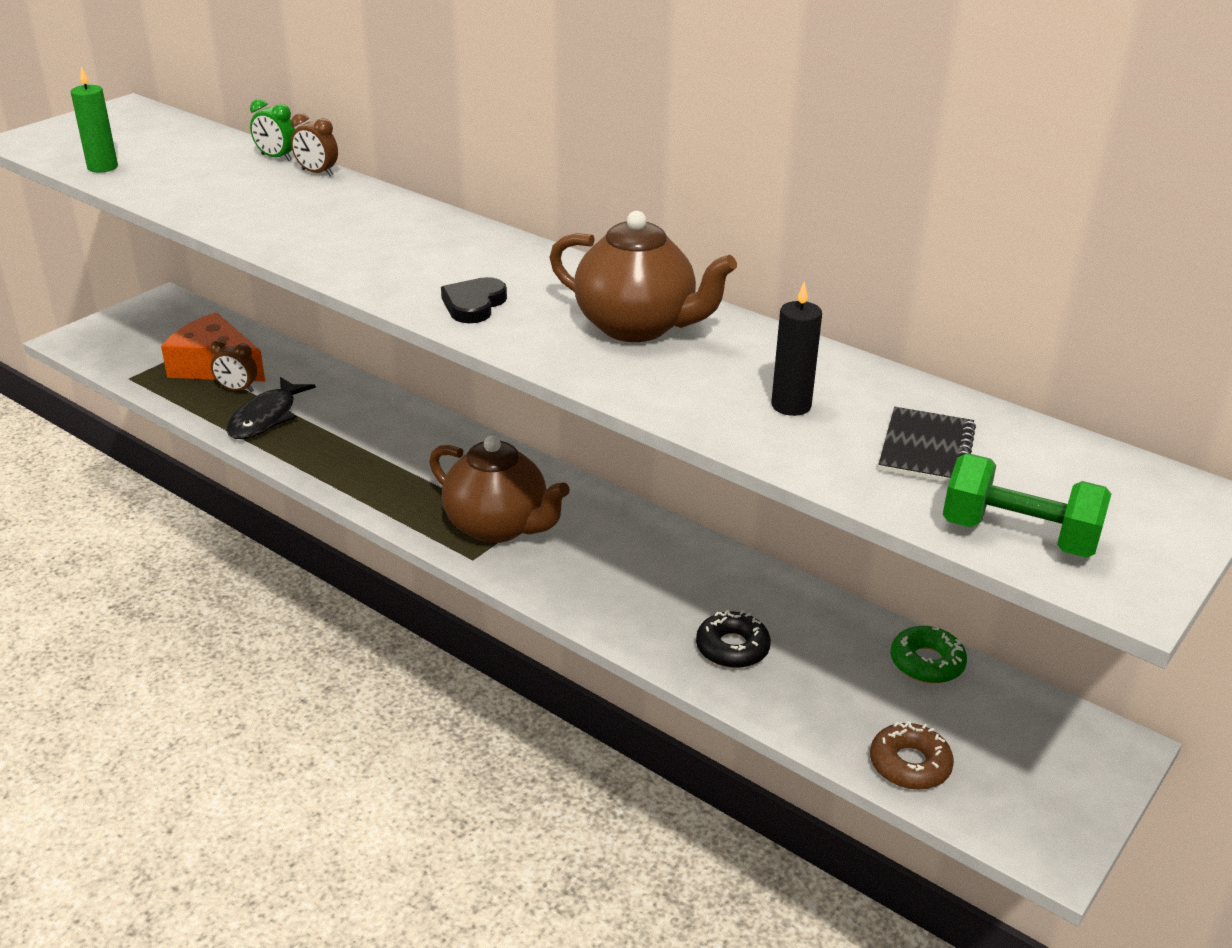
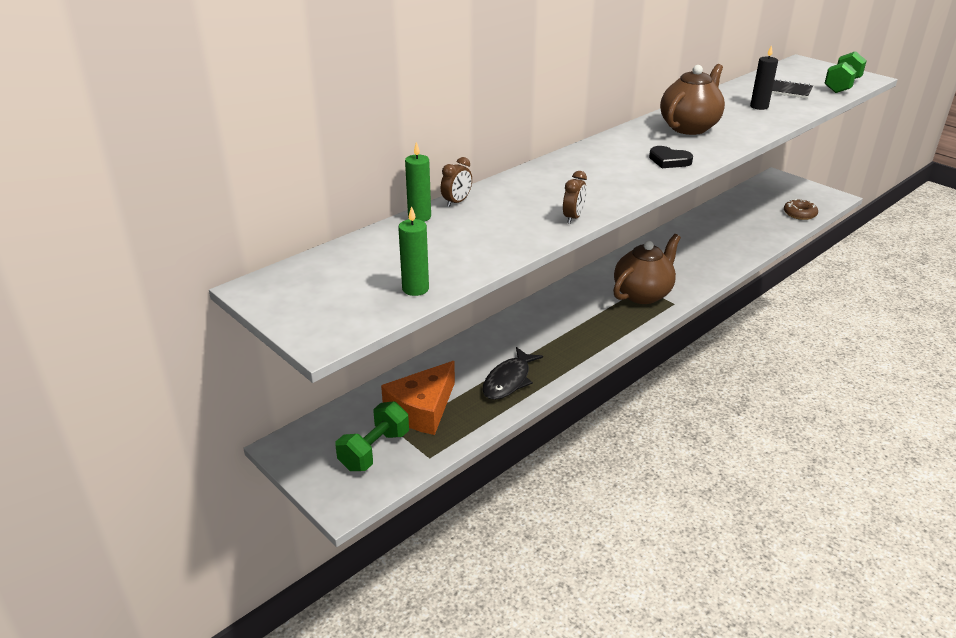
camera: 80 degrees left, 0 degrees up
brown clock [210,340,257,393] -> brown clock moved to [563,171,587,224]
black fish [226,377,316,439] -> black fish turned 90 degrees clockwise [482,347,543,400]
green clock [250,99,295,161] -> green candle [405,142,431,222]
black donut [696,610,771,668] -> none
green donut [890,626,967,683] -> none
none -> green dumbbell [335,401,409,471]

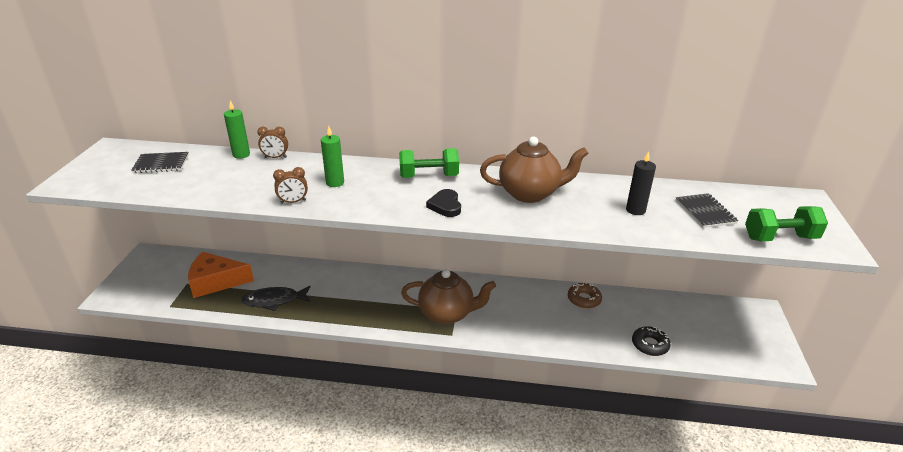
camera: 50 degrees right, 0 degrees up
green dumbbell [335,401,409,471] -> green dumbbell moved to [399,148,459,178]
green candle [398,206,429,296] -> green candle moved to [321,126,344,187]
brown donut [784,199,818,220] -> brown donut moved to [568,282,602,309]
none -> black notebook [131,152,189,173]
none -> black donut [632,326,670,356]

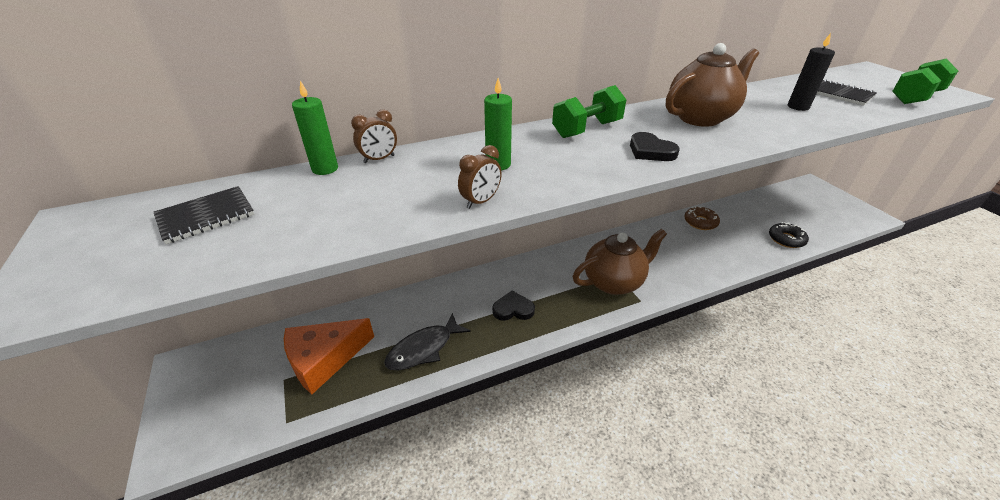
camera: 30 degrees left, 5 degrees up
none -> black heart [492,291,535,321]

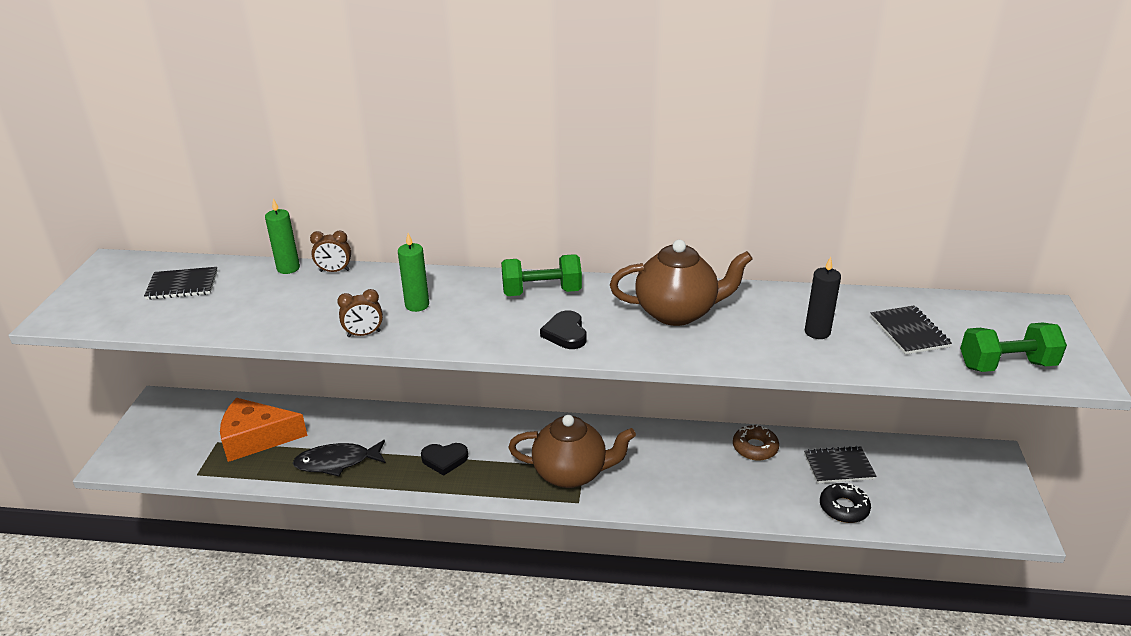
camera: 30 degrees right, 5 degrees down
black heart [492,291,535,321] -> black heart turned 150 degrees clockwise [421,443,468,476]
none -> black notebook [804,446,877,483]

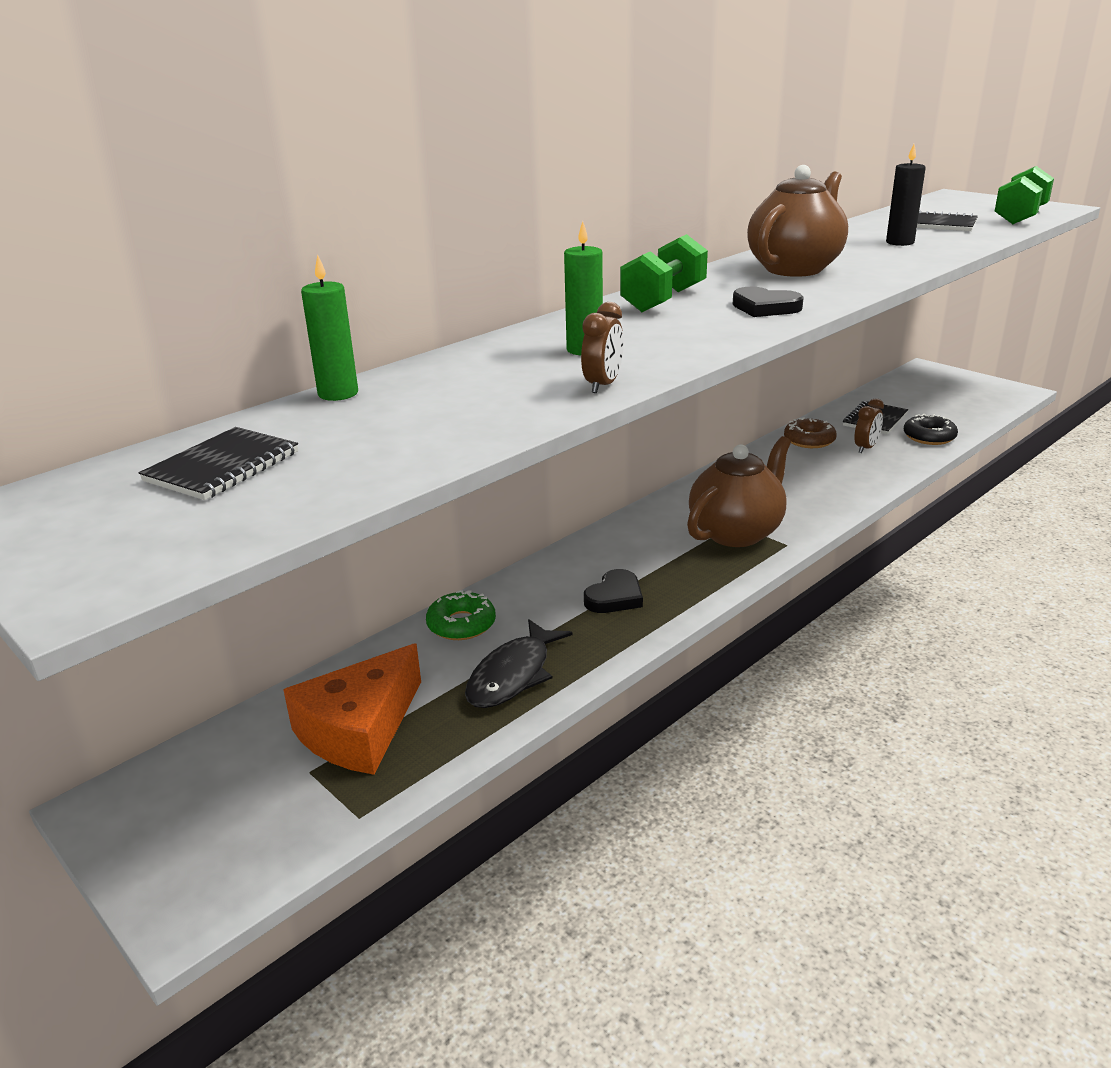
camera: 50 degrees left, 5 degrees down
brown clock [310,230,351,272] -> brown clock moved to [855,398,884,453]
none -> green donut [426,590,496,640]

